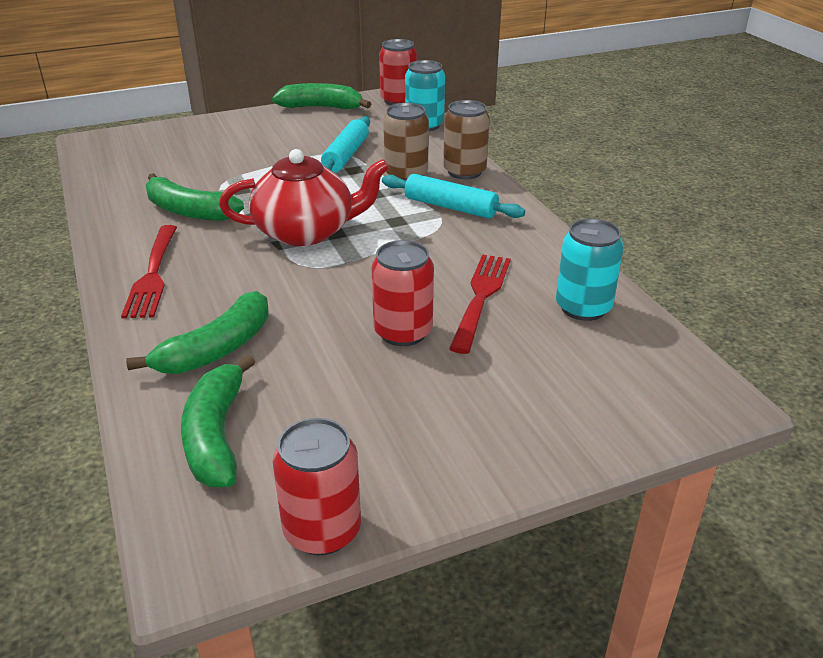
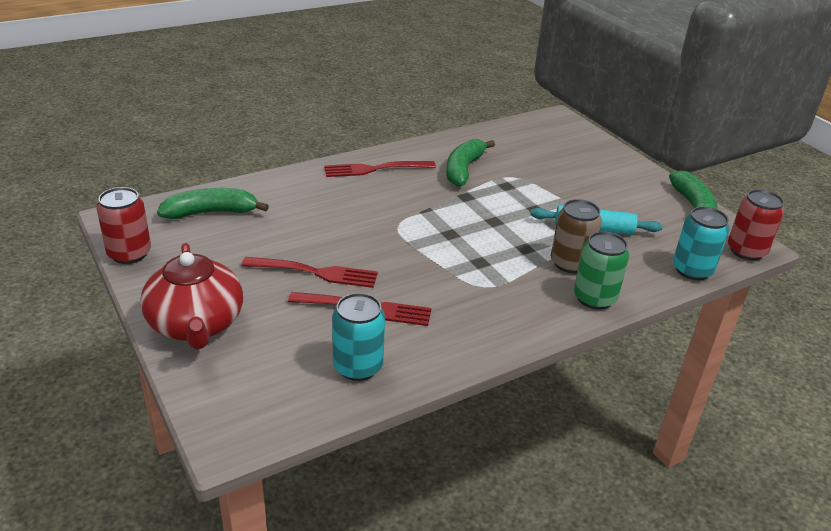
camera: 80 degrees right, 0 degrees up
green banana [126,291,269,374] -> none
red teapot [219,149,389,246] -> red teapot moved to [140,243,243,349]
red can [372,240,434,346] -> red fork [241,257,378,288]
turquoise rolling pin [382,174,525,218] -> none
brown can [443,100,490,179] -> green can [574,231,629,310]

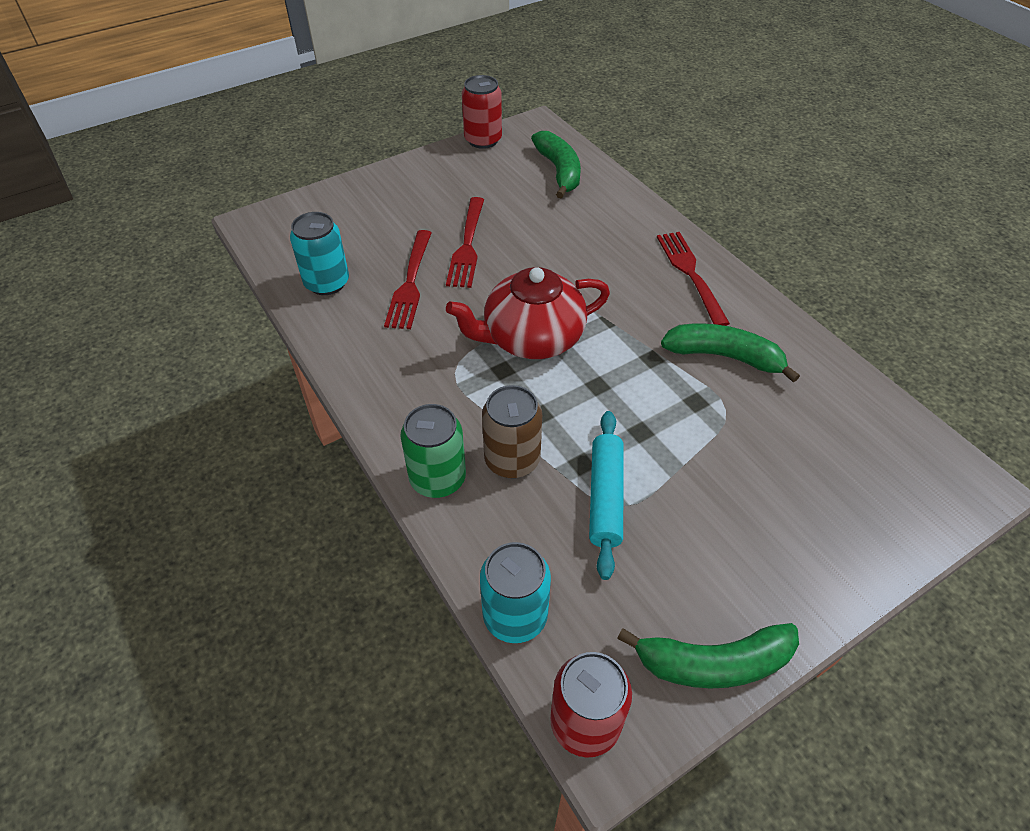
camera: 90 degrees right, 15 degrees up
red teapot [140,243,243,349] -> red teapot moved to [446,267,610,359]

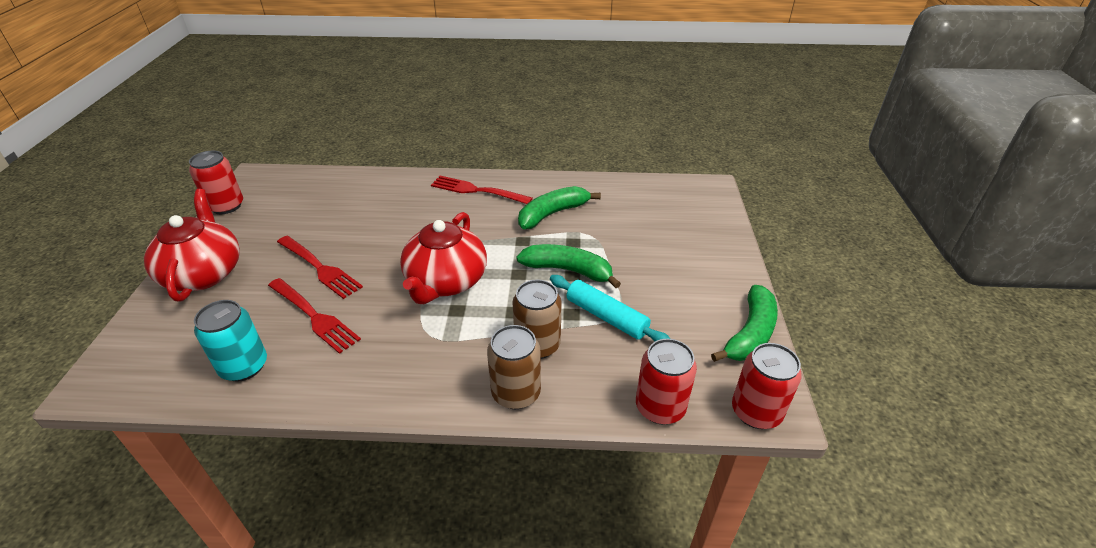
camera: 55 degrees left, 10 degrees down
green can [401,404,466,498] -> brown can [487,325,541,409]
turquoise can [480,542,551,643] -> red can [636,339,697,425]
green banana [531,131,581,198] -> green banana moved to [517,244,621,288]
none -> red teapot [144,189,240,301]

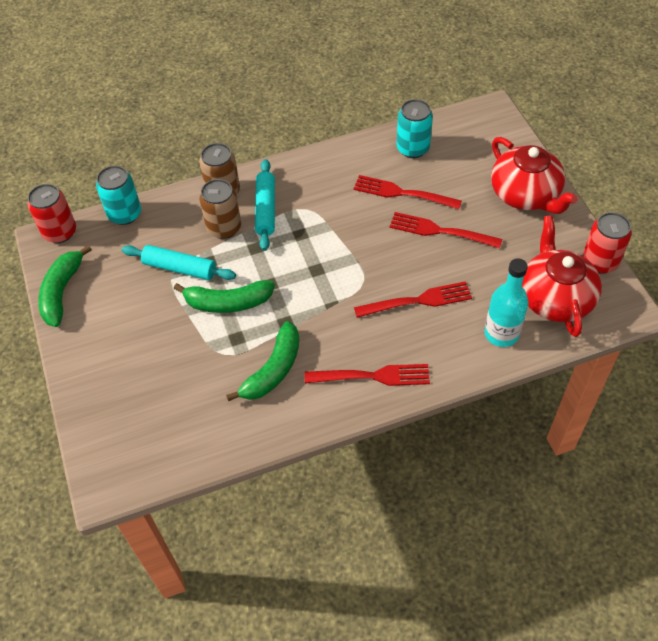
camera: 160 degrees right, 15 degrees up
red teapot [400,212,487,304] -> red teapot moved to [522,215,602,337]
red can [636,339,697,425] -> turquoise can [96,166,141,225]
none -> turquoise rolling pin [255,159,275,251]
none -> red fork [354,281,472,318]
none -> turquoise bottle [485,258,528,347]

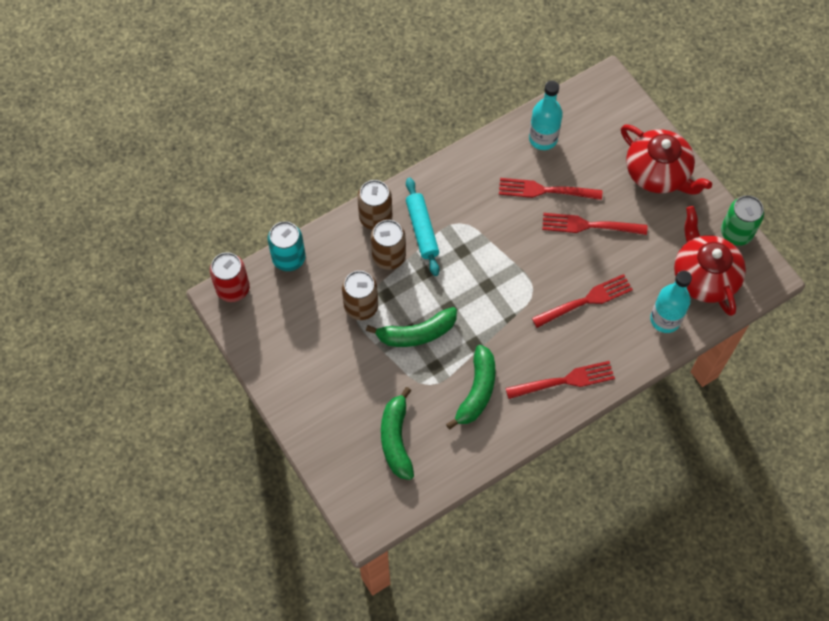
camera: 15 degrees left, 10 degrees up
green banana [38,245,92,327] -> green banana moved to [381,387,414,480]
turquoise rolling pin [122,245,236,280] -> brown can [342,271,378,320]
turquoise can [397,99,433,158] -> turquoise bottle [529,81,563,150]
red can [583,212,632,274] -> green can [721,195,764,245]

